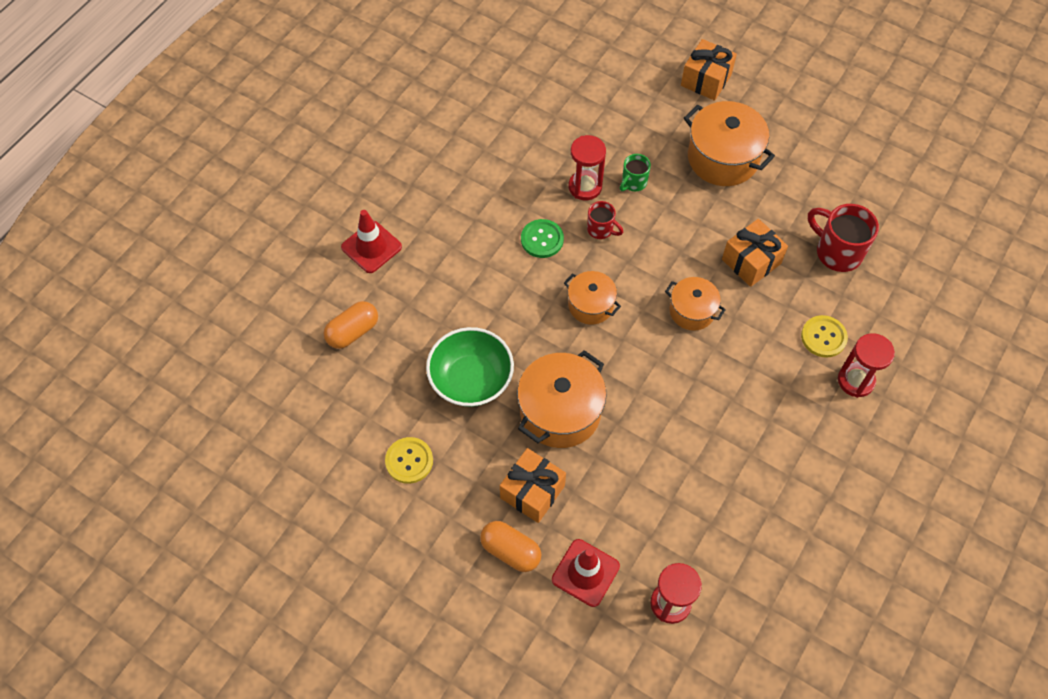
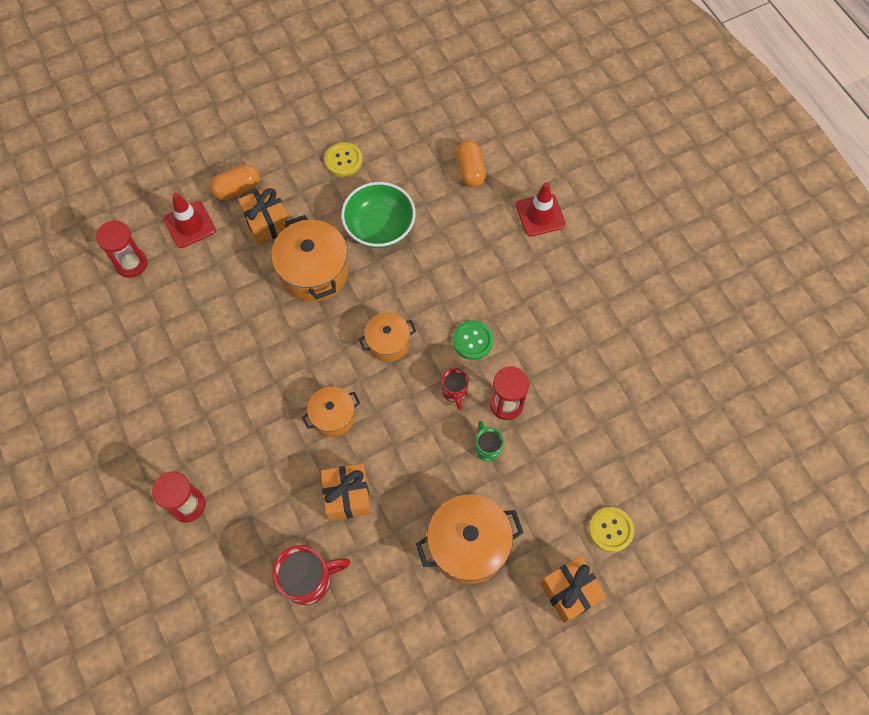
camera: 120 degrees right, 5 degrees up
red mug [587,201,623,239] -> red mug turned 75 degrees counterclockwise [441,368,469,410]
yellow button [801,315,848,358] -> yellow button moved to [589,507,634,552]

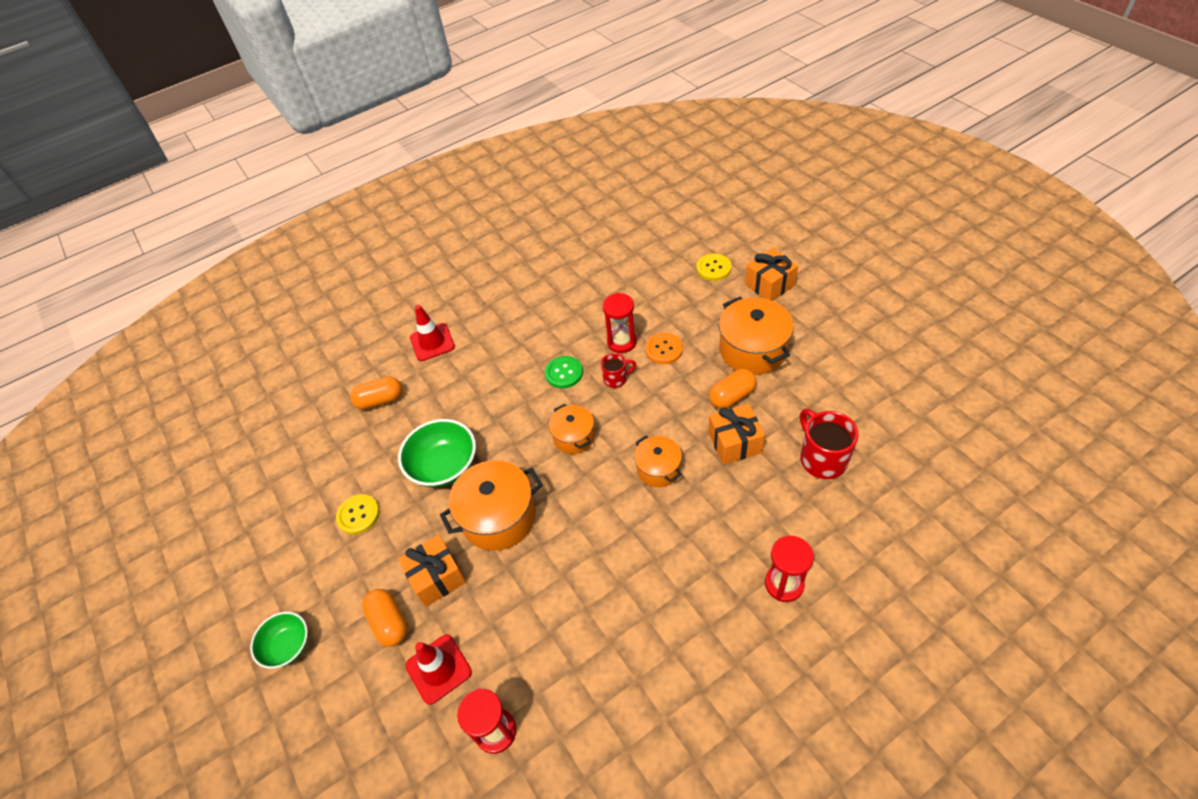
camera: 90 degrees left, 15 degrees down
green mug [475,421,504,461] -> orange button [645,333,683,364]
none -> green bowl [250,612,308,669]
none -> orange capsule [709,369,756,409]

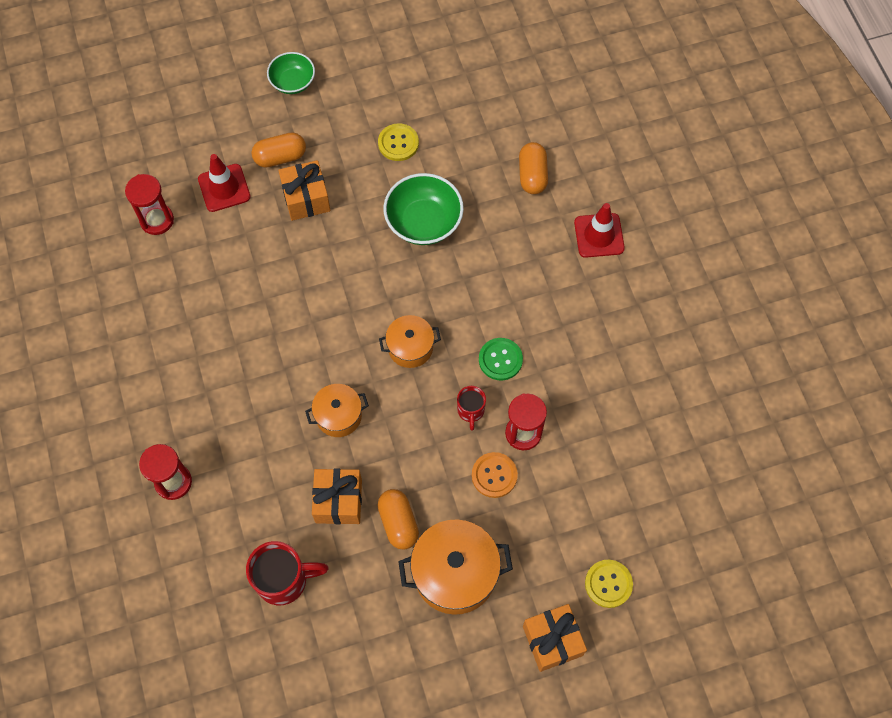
camera: 100 degrees right, 15 degrees up
orange pot [440,460,542,551] -> none

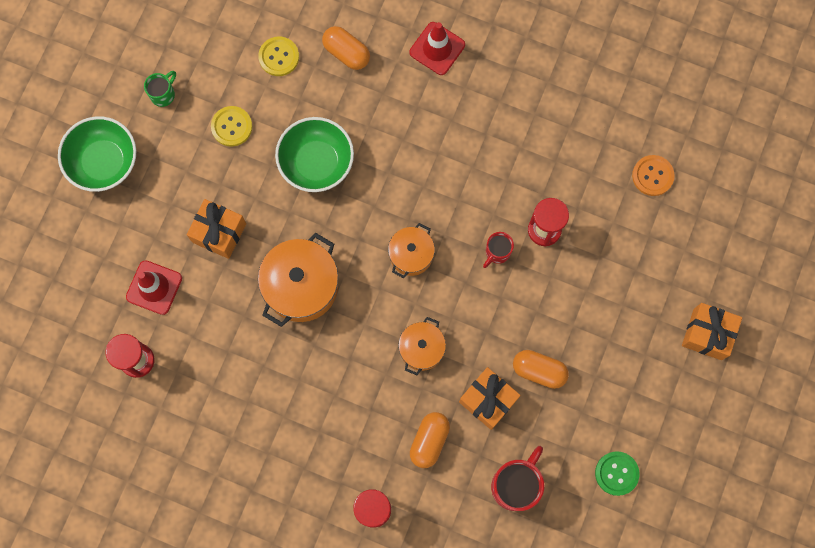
camera: 50 degrees left, 10 degrees up
orange capsule [251,132,306,168] -> orange capsule moved to [410,412,450,468]
green bowl [267,52,315,94] -> green bowl [58,116,136,192], size x1.57
orange pot [398,519,513,615] -> orange pot moved to [258,233,338,327]
red mug [457,386,486,431] -> red mug turned 90 degrees clockwise [483,232,514,268]
orange button [472,452,518,498] -> orange button moved to [632,155,675,196]
green button [479,338,523,380] -> green button moved to [595,451,639,496]
yellow button [585,560,633,608] -> yellow button moved to [258,36,299,76]
none -> green mug [144,71,176,107]

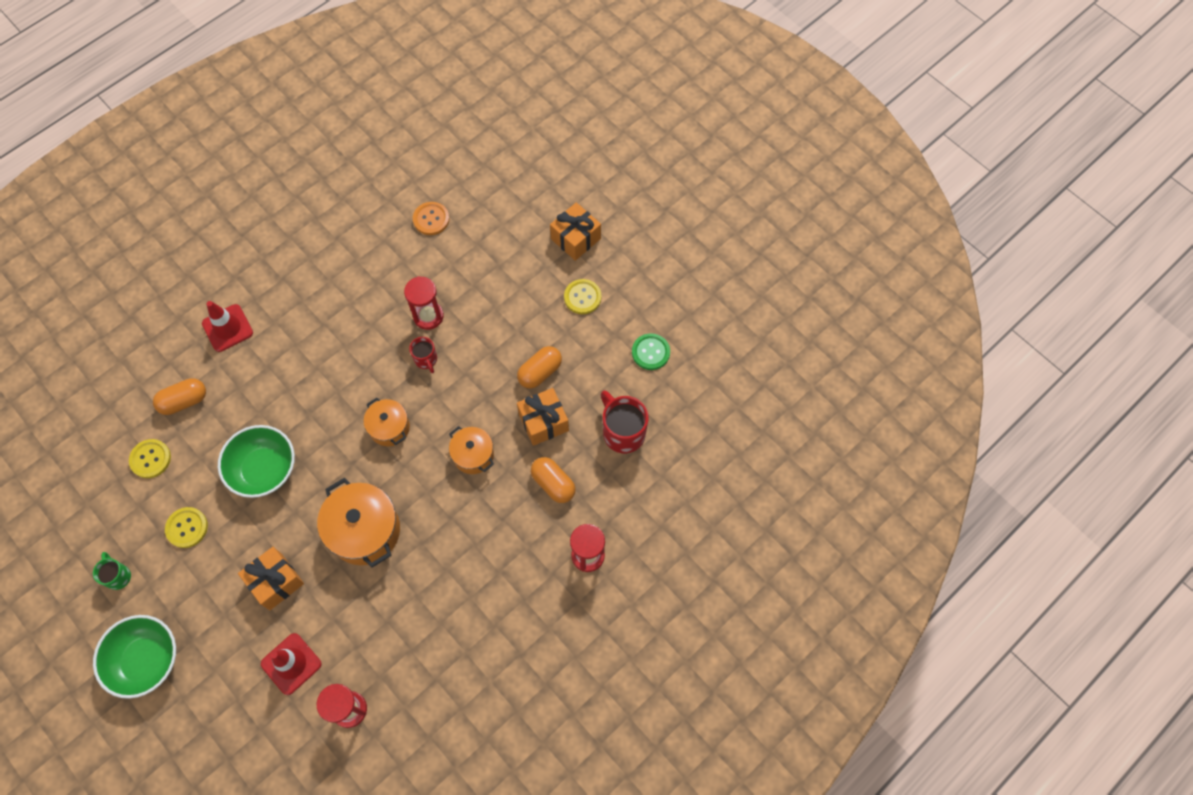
camera: 65 degrees left, 10 degrees down
none -> yellow button [564,279,602,314]

